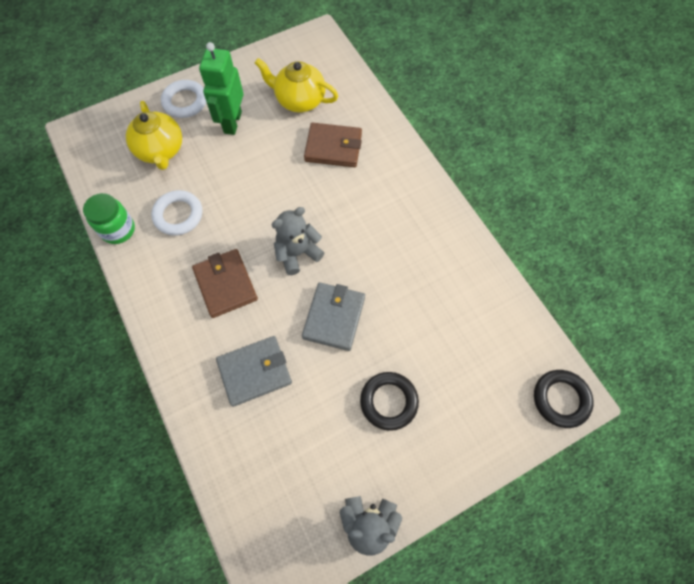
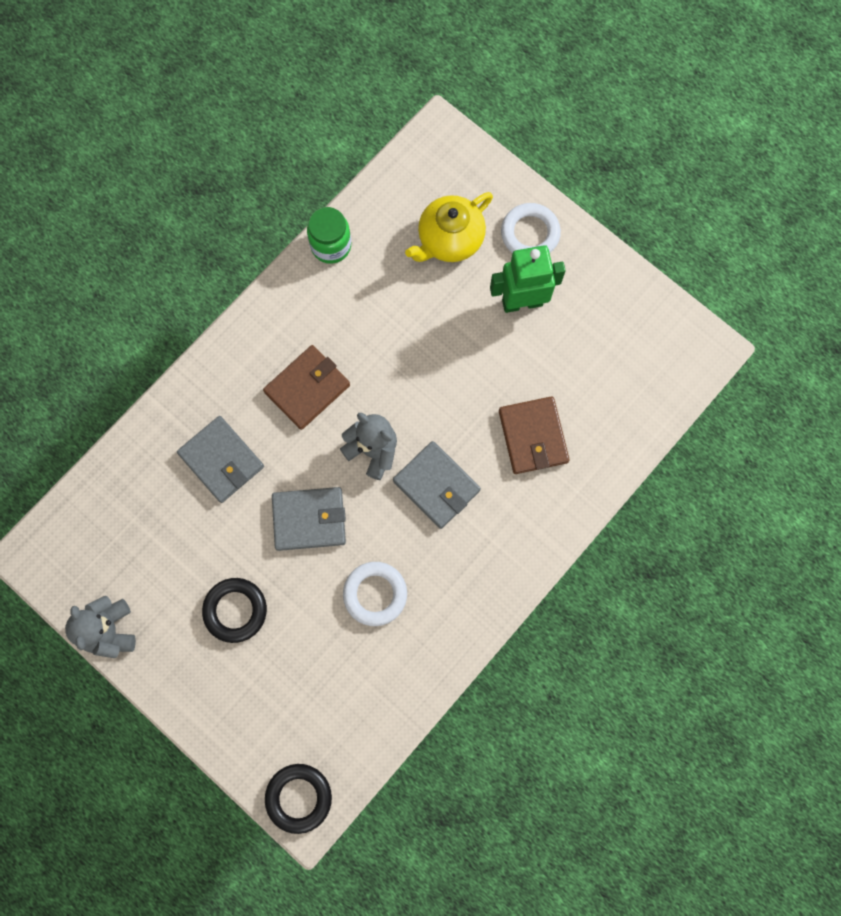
camera: 70 degrees right, 10 degrees up
white ring [151,190,202,235] -> white ring moved to [343,562,407,626]
yellow teapot [255,58,338,112] -> none
none -> grey wallet [393,441,481,529]

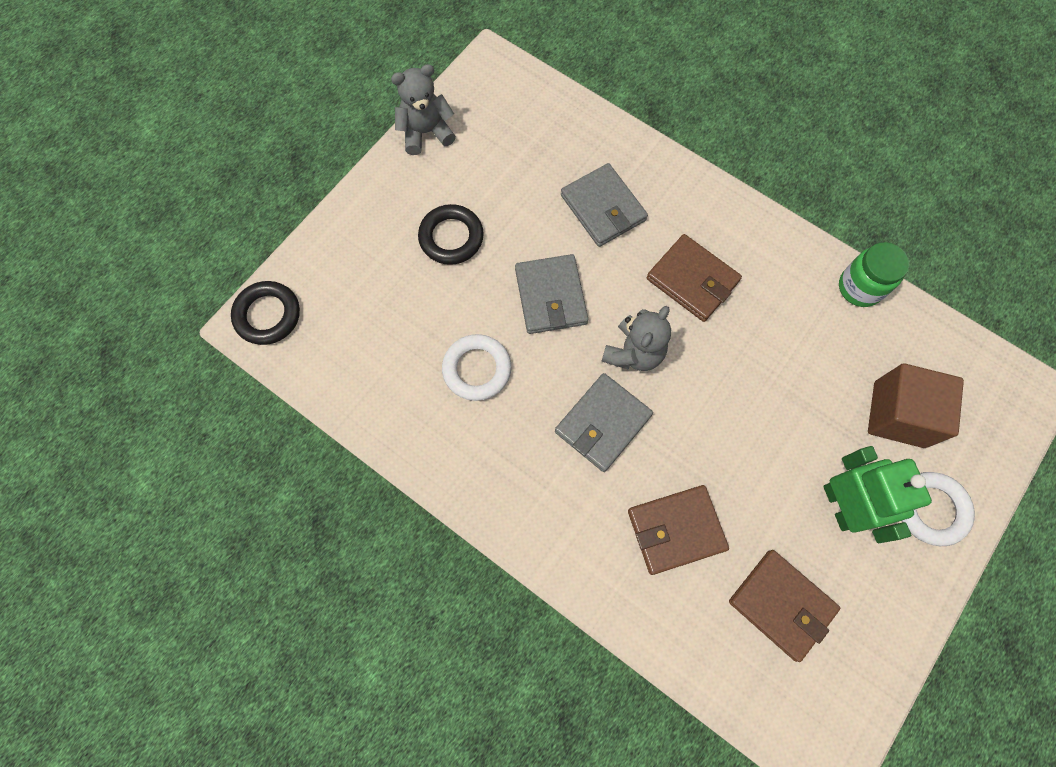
camera: 85 degrees right, 5 degrees down
grey wallet [177,416,264,503] -> grey wallet turned 75 degrees counterclockwise [561,163,648,247]
yellow teapot [405,192,493,262] -> brown cube [868,363,964,448]
none -> brown wallet [729,550,841,662]

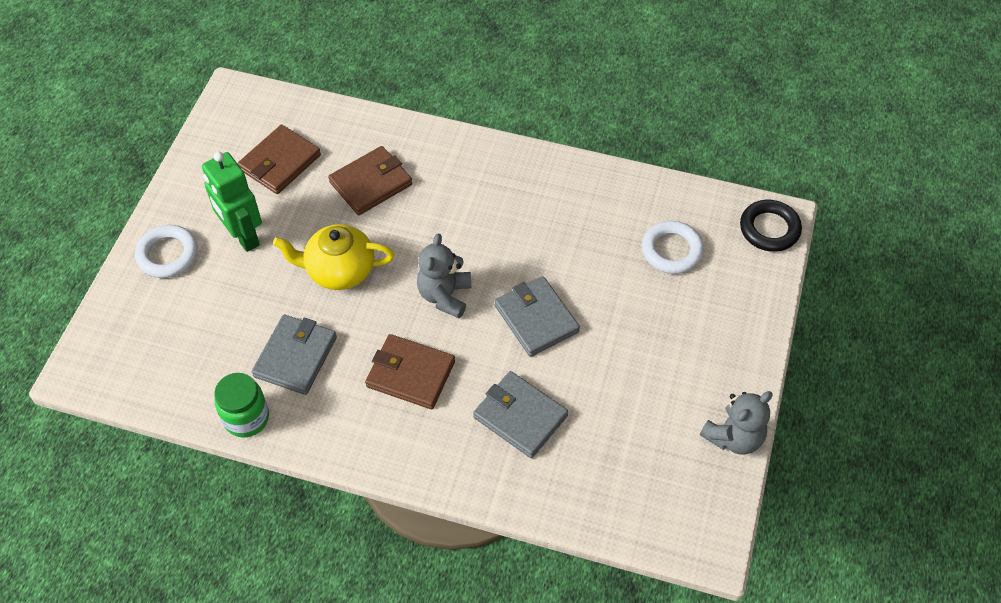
camera: 160 degrees right, 15 degrees down
black ring [418,204,484,265] -> none
white ring [442,334,511,401] -> white ring moved to [642,221,704,274]
grey wallet [555,373,653,472] -> grey wallet moved to [252,315,337,395]
brown wallet [729,550,841,662] -> brown wallet turned 75 degrees counterclockwise [238,125,321,194]
brown cube [868,363,964,448] -> none
none -> yellow teapot [273,224,395,290]

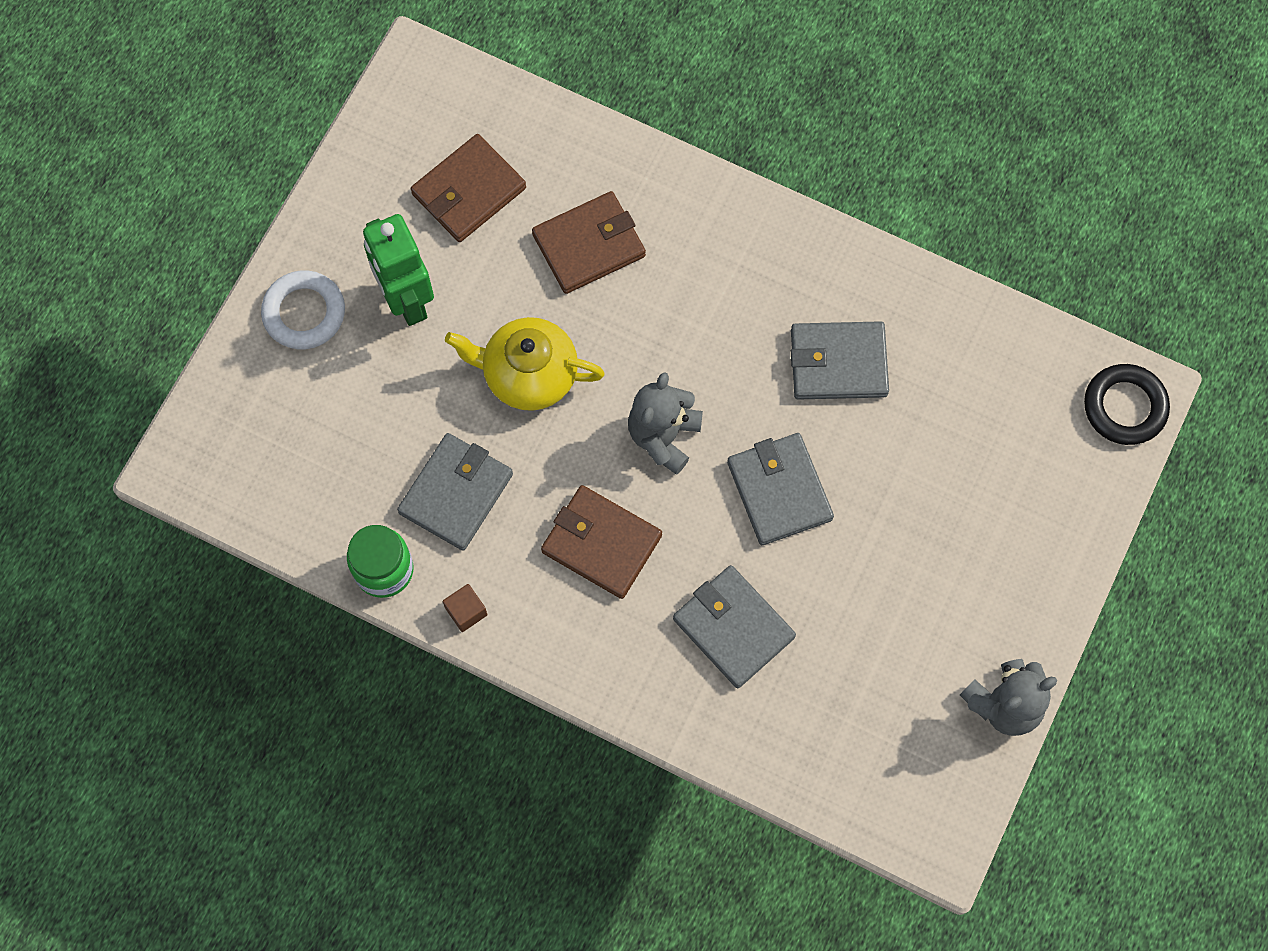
camera: 10 degrees right, 15 degrees up
white ring [642,221,704,274] -> none
none -> brown cube [443,584,488,632]
none -> grey wallet [791,321,889,400]

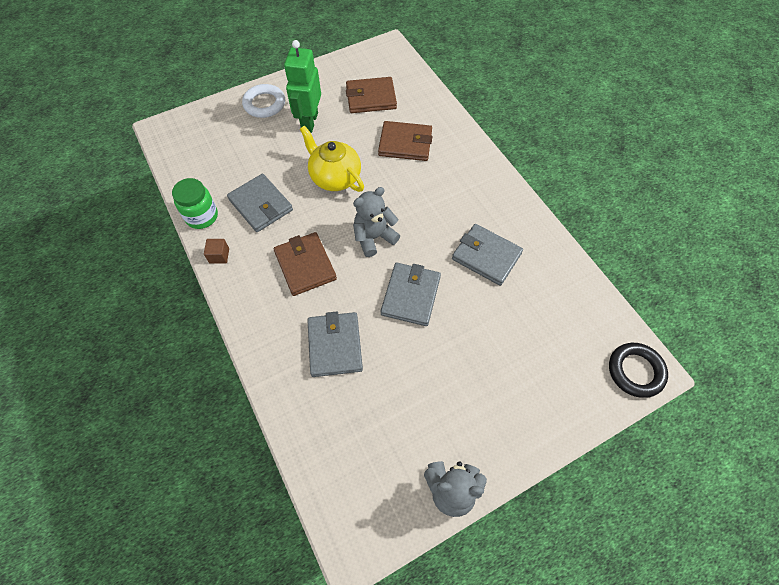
camera: 35 degrees right, 10 degrees down
grey wallet [397,433,513,551] -> grey wallet turned 75 degrees clockwise [227,174,293,232]

